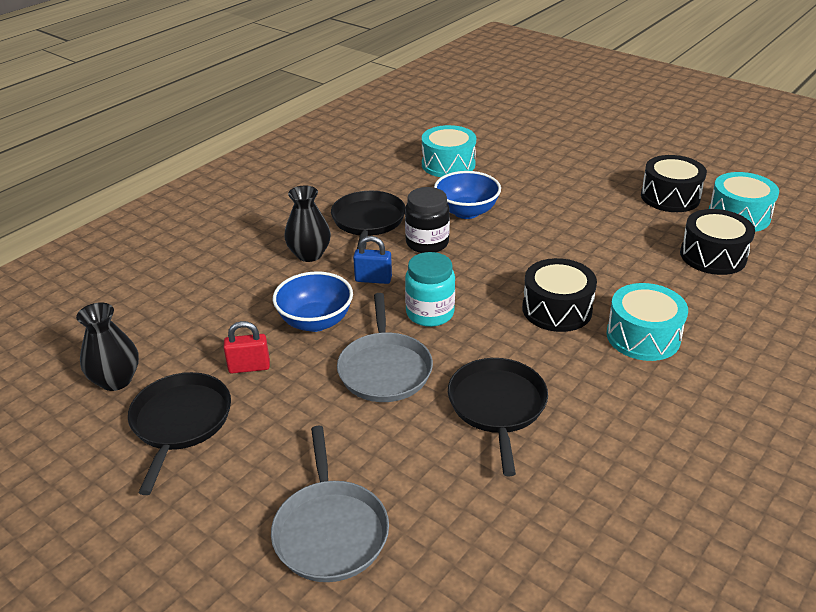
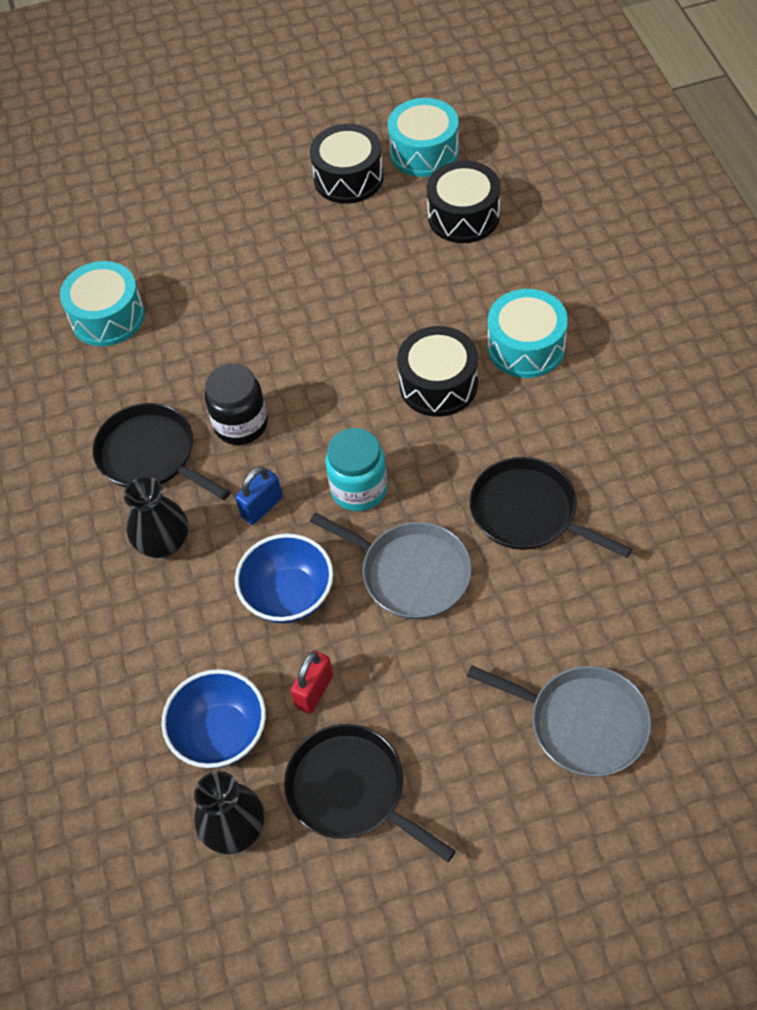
camera: 50 degrees left, 20 degrees up
blue bowl [434,171,501,219] -> blue bowl moved to [161,669,266,768]

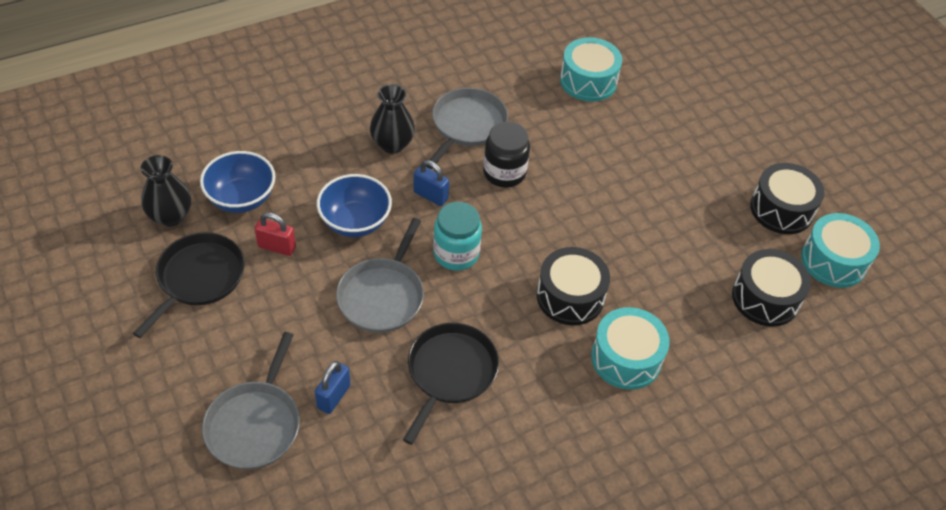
camera: 70 degrees right, 5 degrees down
black pan [93,403,231,500] -> grey pan [426,88,508,169]
none -> blue padlock [315,361,351,414]

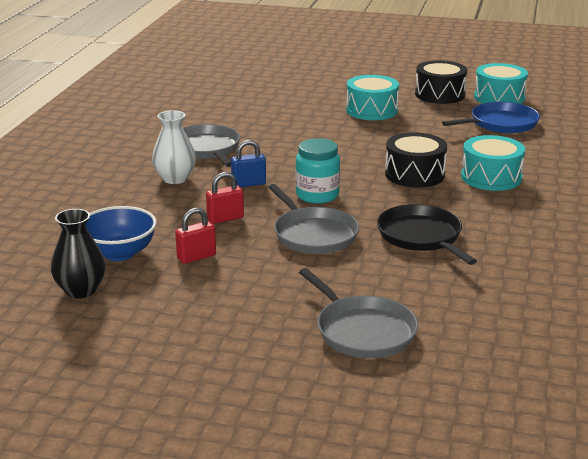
camera: 45 degrees left, 25 degrees down
black pan [133,232,245,338] -> none
blue padlock [315,361,351,414] -> none
blue bowl [317,174,392,237] -> red padlock [206,172,244,224]
black vase [370,84,415,154] -> white vase [152,110,196,184]
black jar [483,122,530,188] -> none
turquoise drum [560,37,622,102] -> turquoise drum moved to [346,75,399,120]
black drum [732,249,811,327] -> blue pan [442,102,540,133]

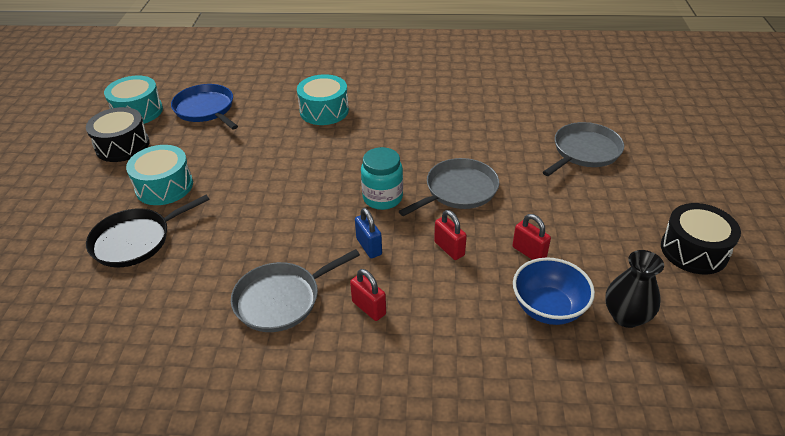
camera: 100 degrees left, 15 degrees up
white vase [152,110,196,184] -> red padlock [350,269,386,321]
black pan [377,204,477,265] -> black pan moved to [86,195,210,267]
black drum [385,132,447,188] -> black drum moved to [661,203,741,274]

